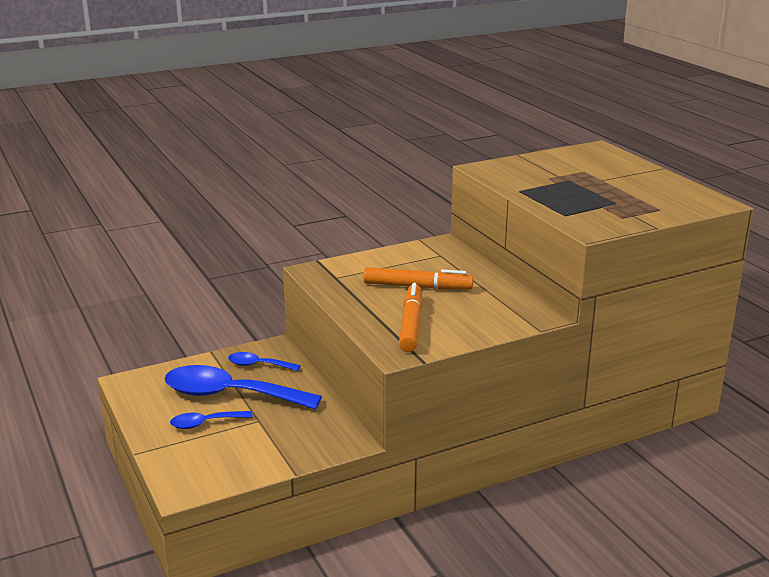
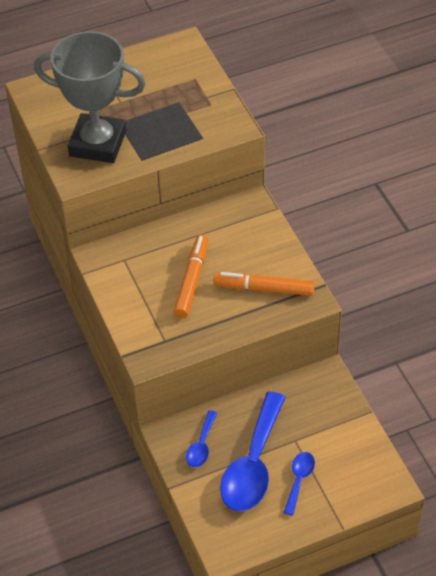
camera: 85 degrees left, 25 degrees up
blue spoon [170,411,253,429] -> blue spoon turned 150 degrees counterclockwise [283,452,315,515]
none -> grey trophy [34,31,146,163]

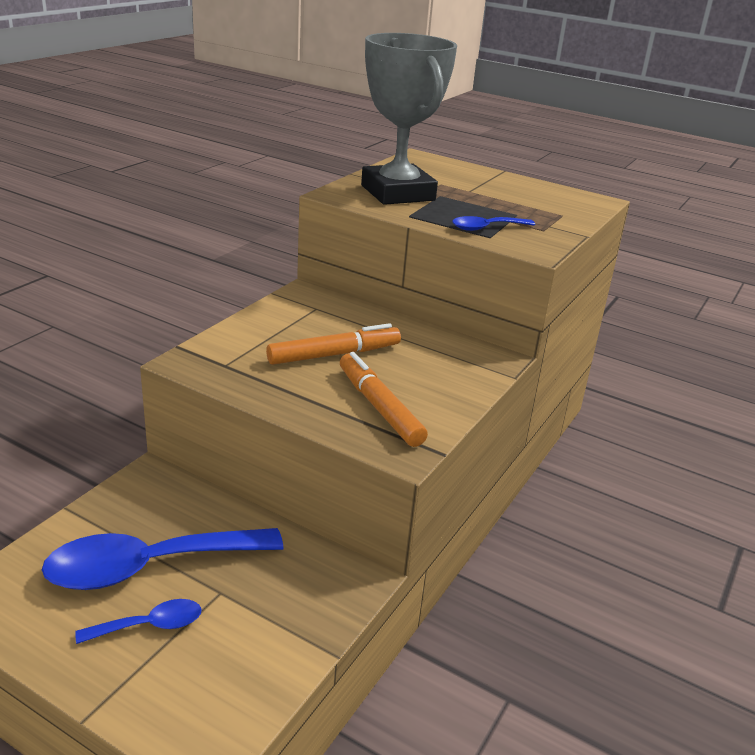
camera: 50 degrees right, 20 degrees down
blue spoon [186,410,217,467] -> blue spoon moved to [452,216,535,231]

